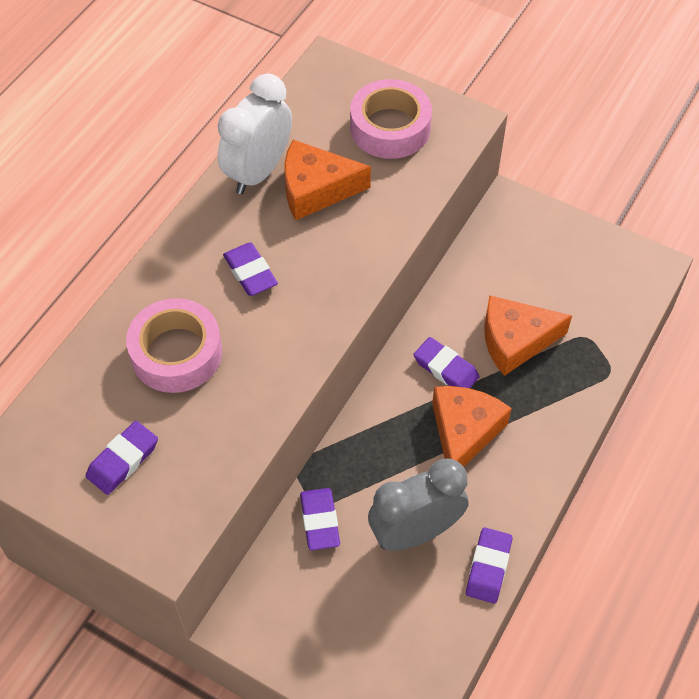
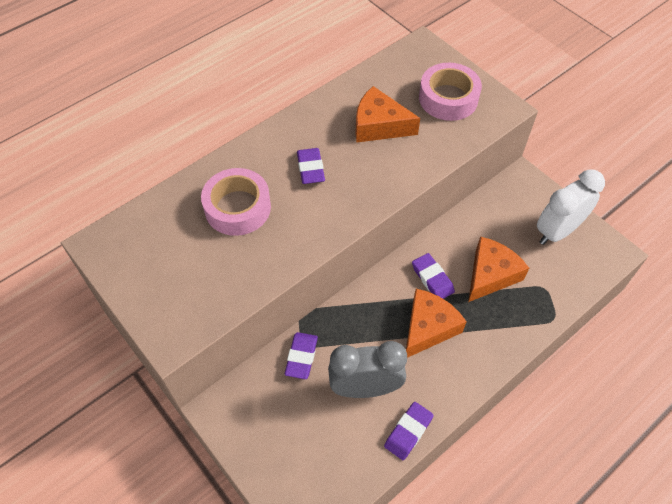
camera: 20 degrees right, 0 degrees up
purple eraser [86,421,158,495] -> none
white clock [218,74,292,194] -> white clock moved to [537,169,605,245]
orange cheese [484,295,572,376] -> orange cheese turned 120 degrees clockwise [468,237,529,302]

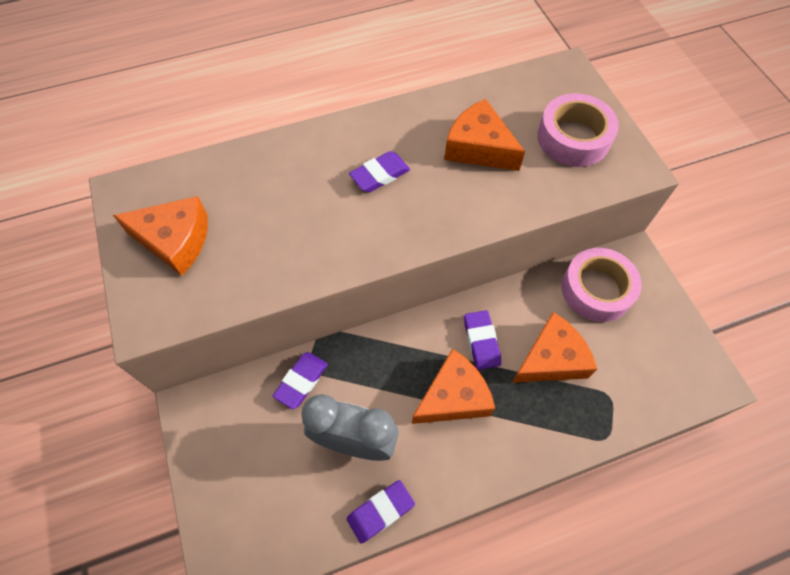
camera: 20 degrees right, 5 degrees up
pink tape [201,168,271,236] -> pink tape moved to [561,248,642,322]
purple eraser [297,148,325,184] -> purple eraser turned 45 degrees clockwise [349,151,410,192]
white clock [537,169,605,245] -> none
none -> orange cheese [113,196,208,276]

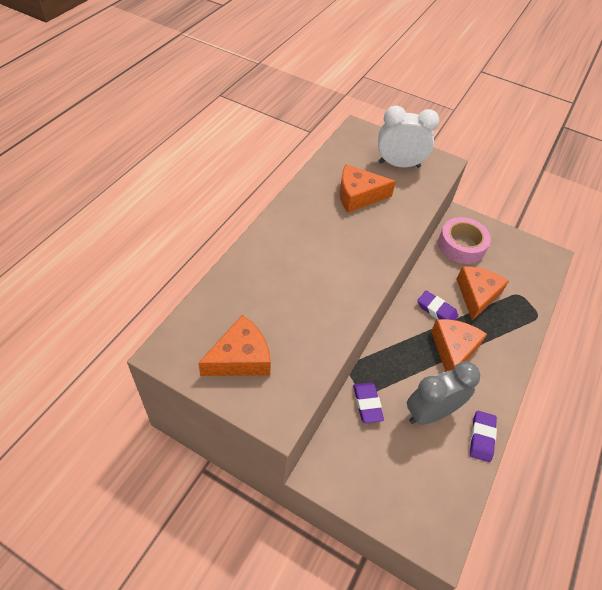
camera: 45 degrees left, 10 degrees down
purple eraser [349,151,410,192] -> none
pink tape [537,93,619,167] -> white clock [378,106,439,168]

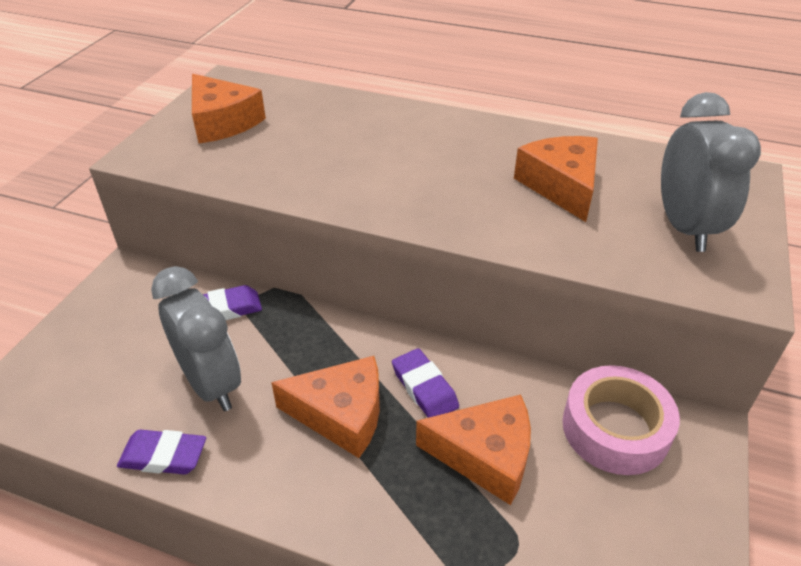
camera: 85 degrees right, 10 degrees down
white clock [378,106,439,168] -> grey clock [661,92,761,252]
purple eraser [417,291,458,320] -> purple eraser turned 60 degrees counterclockwise [392,348,459,418]

